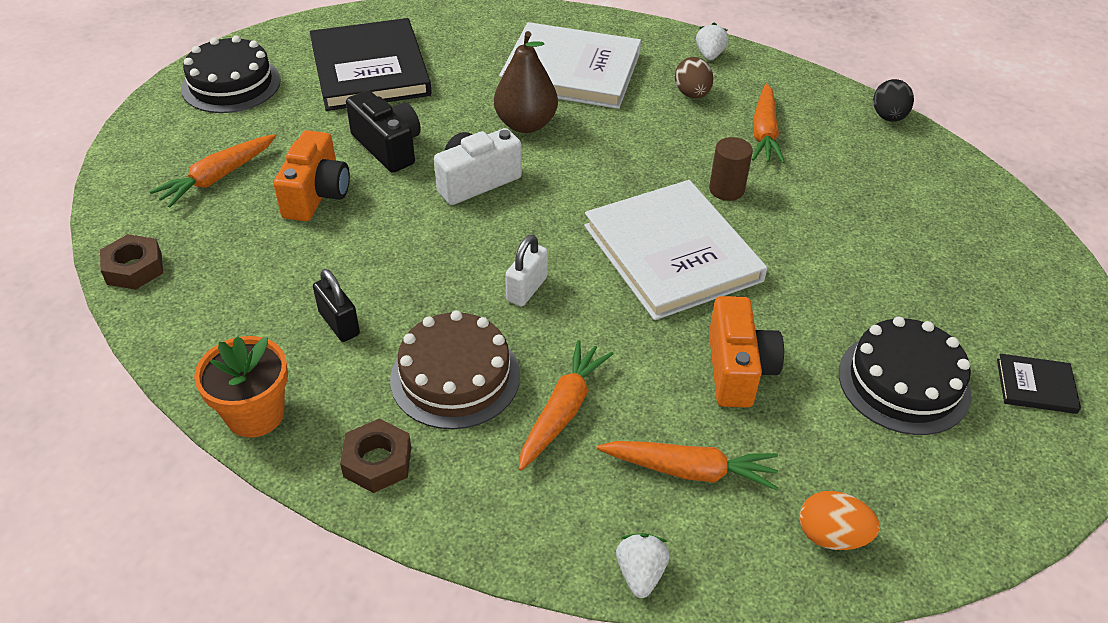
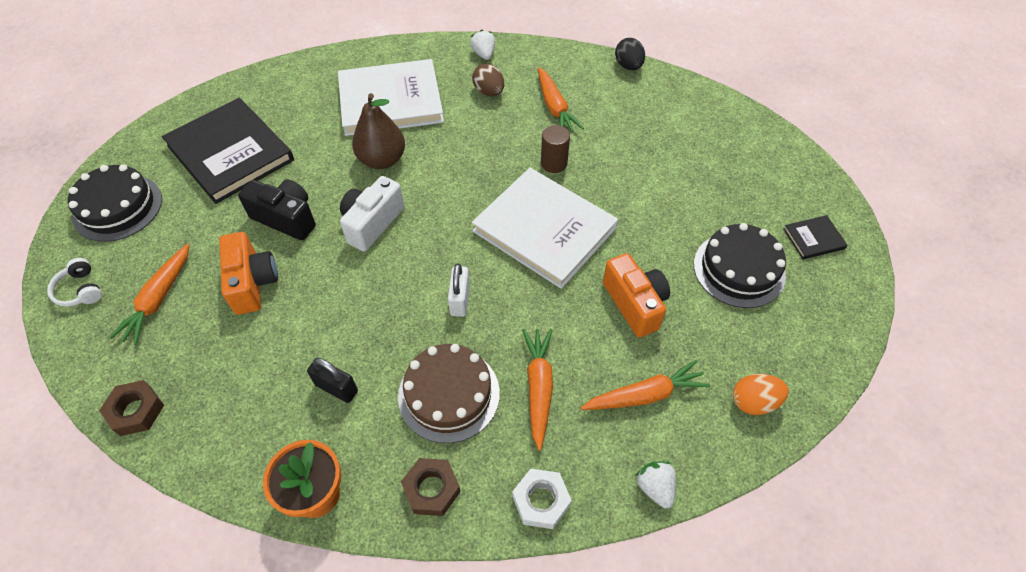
camera: 25 degrees left, 10 degrees up
none -> white headphones [47,258,102,307]
none -> white nut [512,469,572,529]

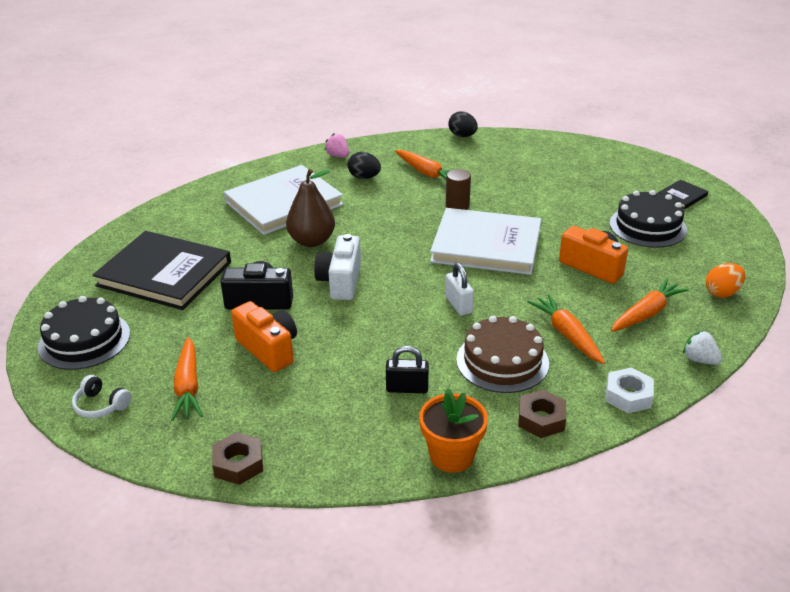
camera: 25 degrees left, 20 degrees down
white strawberry [470,30,495,60] -> pink strawberry [325,133,349,158]
brown egg [472,64,504,96] -> black egg [348,152,381,179]

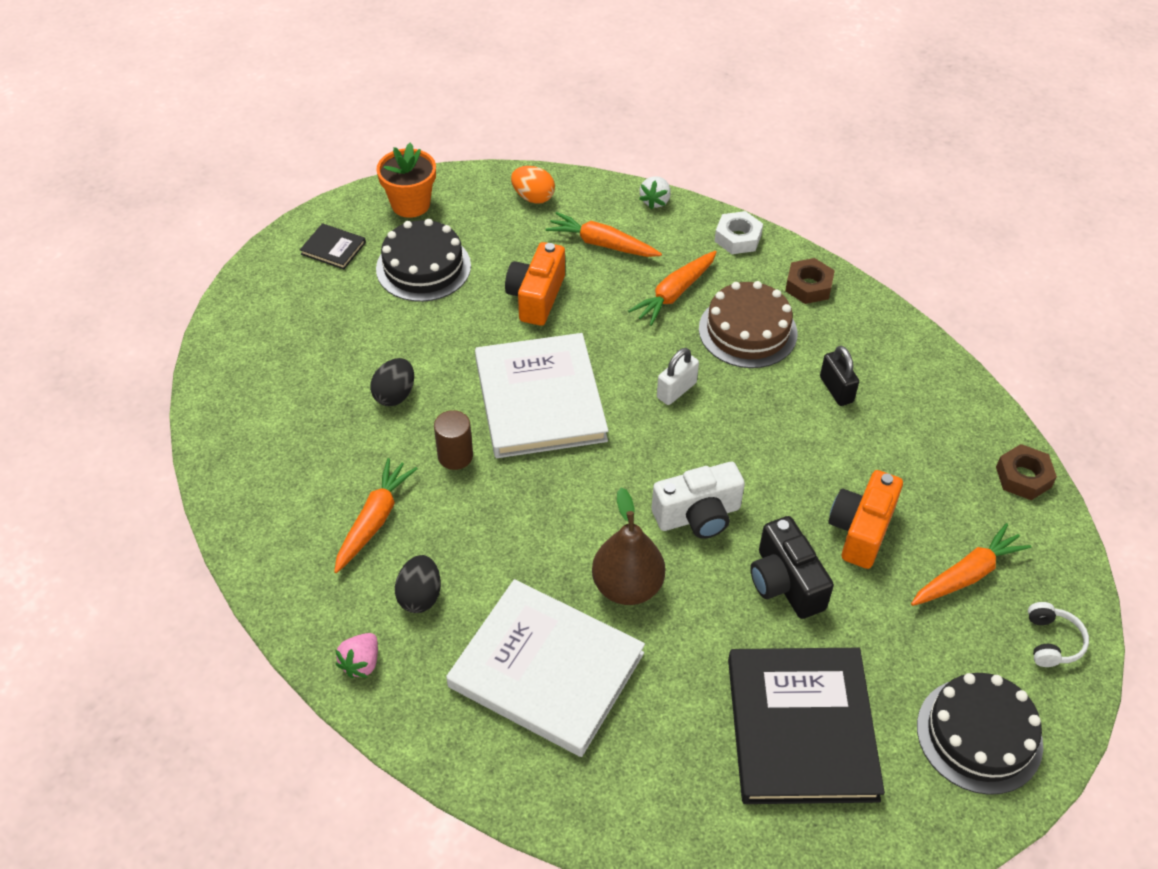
camera: 115 degrees left, 15 degrees up
orange flower pot [419,388,488,473] -> orange flower pot moved to [377,143,436,218]
black egg [448,111,478,137] -> black egg moved to [370,358,414,406]

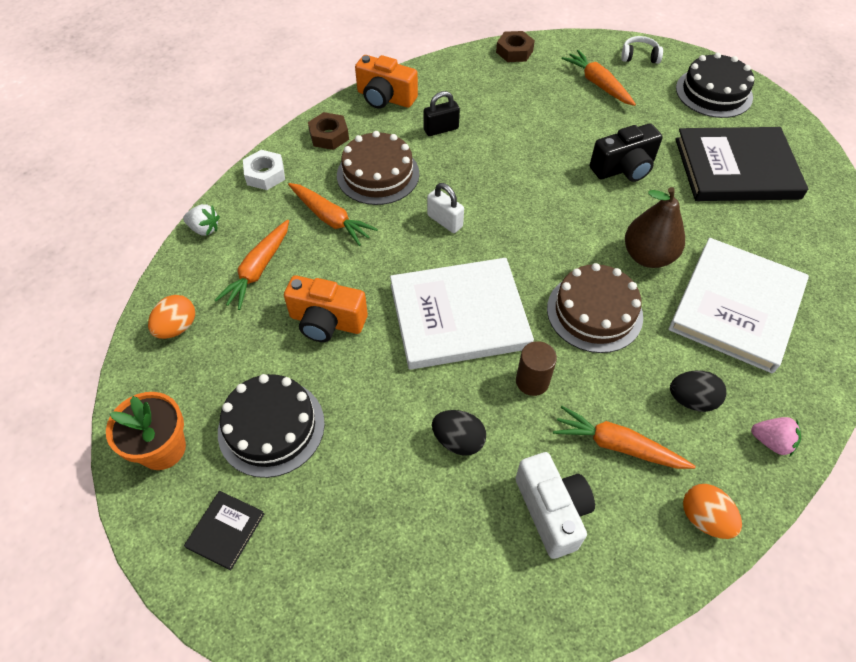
camera: 90 degrees left, 5 degrees up
white camera [652,462,745,539] -> white camera moved to [515,452,595,559]
orange camera [829,470,903,569] -> orange camera moved to [355,55,418,109]
none -> brown cake [547,263,643,353]
none -> orange egg [683,484,742,539]

